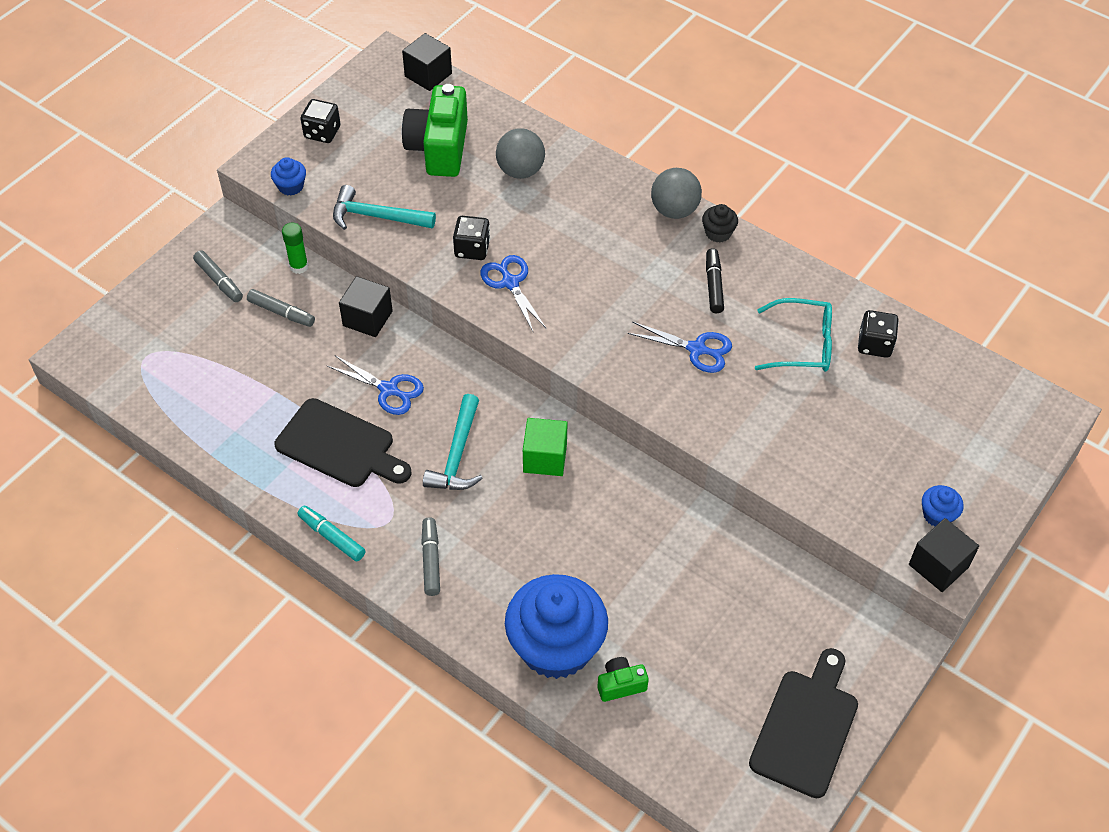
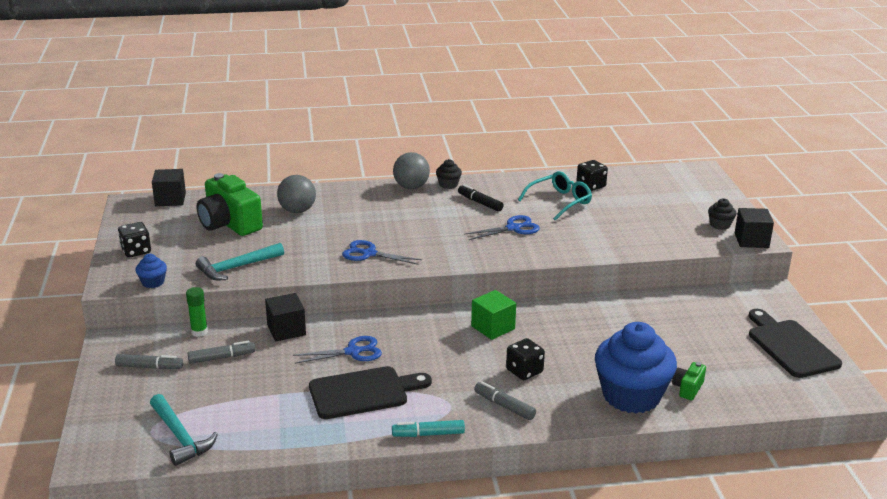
camera: 45 degrees left, 25 degrees down
turquoise hammer [423,394,483,490] -> turquoise hammer moved to [150,394,218,466]
black dice [453,216,490,260] -> black dice moved to [506,338,545,380]
blue cupcake [922,485,964,526] -> black cupcake [708,198,736,230]

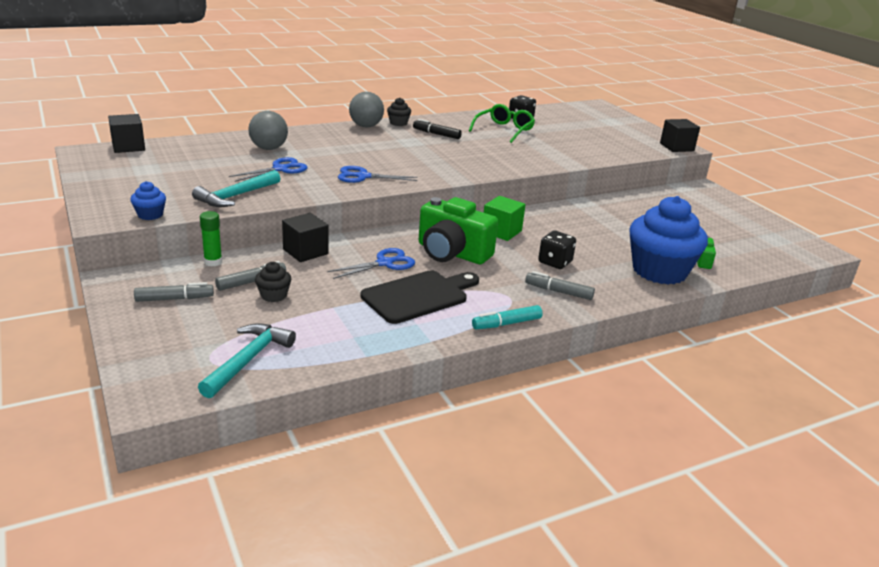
camera: 20 degrees left, 0 degrees up
black dice [118,222,151,258] -> none
turquoise hammer [150,394,218,466] -> turquoise hammer turned 105 degrees counterclockwise [198,323,296,398]
green camera [196,173,263,236] -> green camera moved to [419,197,498,264]
blue scissors [465,215,540,240] -> blue scissors moved to [229,157,308,182]
turquoise glasses [518,171,592,221] -> green glasses [469,104,535,143]
black cupcake [708,198,736,230] -> black cupcake moved to [255,262,291,302]
black cutting board [749,309,842,378] -> none

